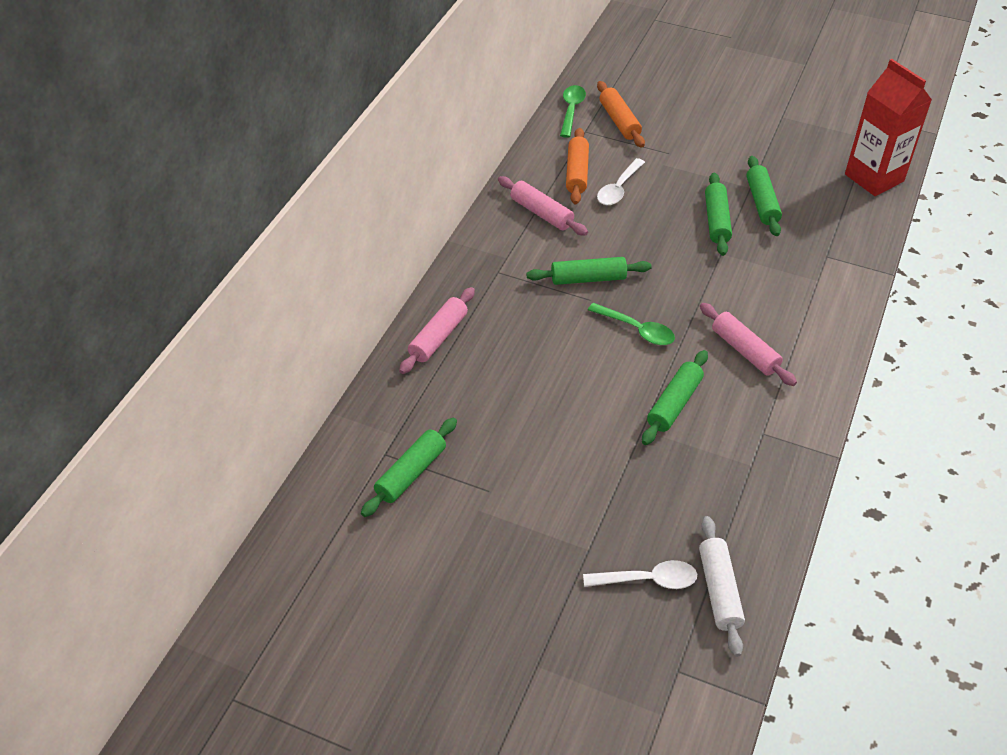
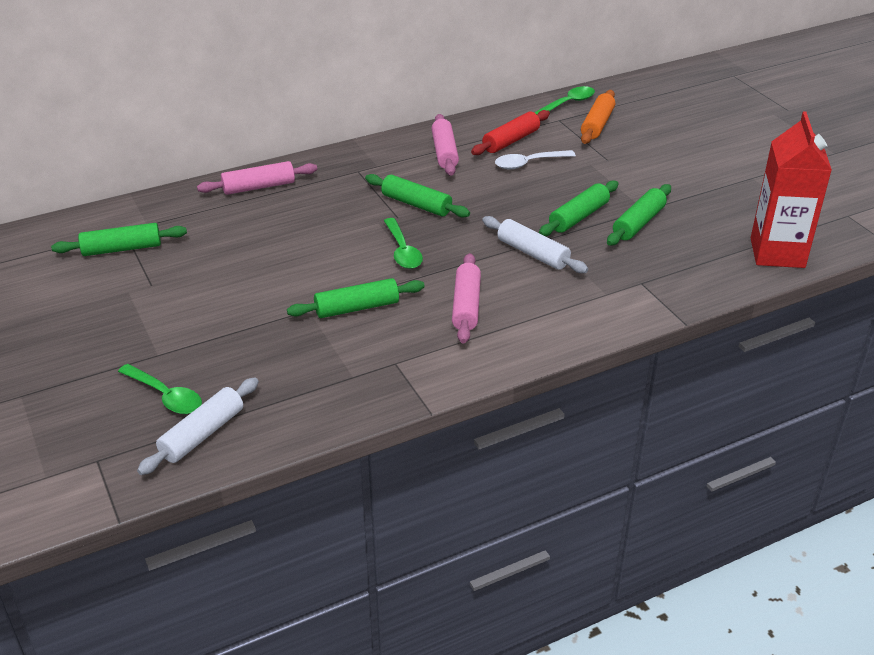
camera: 40 degrees right, 10 degrees down
orange rolling pin [566,128,589,205] -> red rolling pin [471,110,550,155]
white spoon [583,560,697,589] -> green spoon [118,364,202,414]
none -> white rolling pin [482,216,588,273]

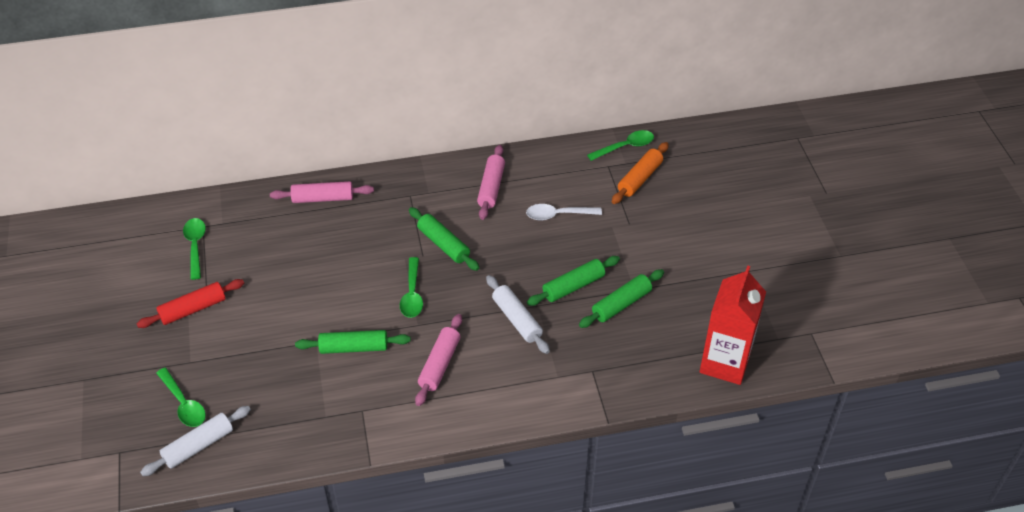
camera: 15 degrees right, 10 degrees up
green rolling pin [51,223,187,256] -> green spoon [183,218,206,280]
red rolling pin [471,110,550,155] -> red rolling pin moved to [136,279,244,328]

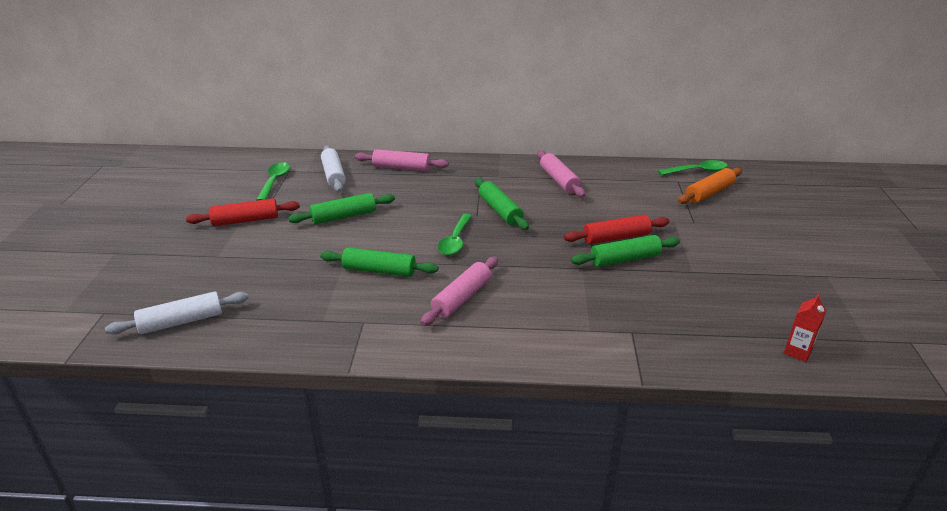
camera: 15 degrees right, 15 degrees down
green spoon [156,368,206,427] -> none
pink rolling pin [477,145,505,220] -> pink rolling pin turned 45 degrees counterclockwise [537,150,585,197]
white rolling pin [486,275,550,354] -> white rolling pin moved to [321,146,346,192]
white spoon [526,204,602,220] -> none
green rolling pin [579,269,664,328] -> green rolling pin moved to [288,193,395,224]
red carton [700,265,766,385] -> red carton [784,294,827,362], size x0.43
none -> red rolling pin [564,215,669,244]

